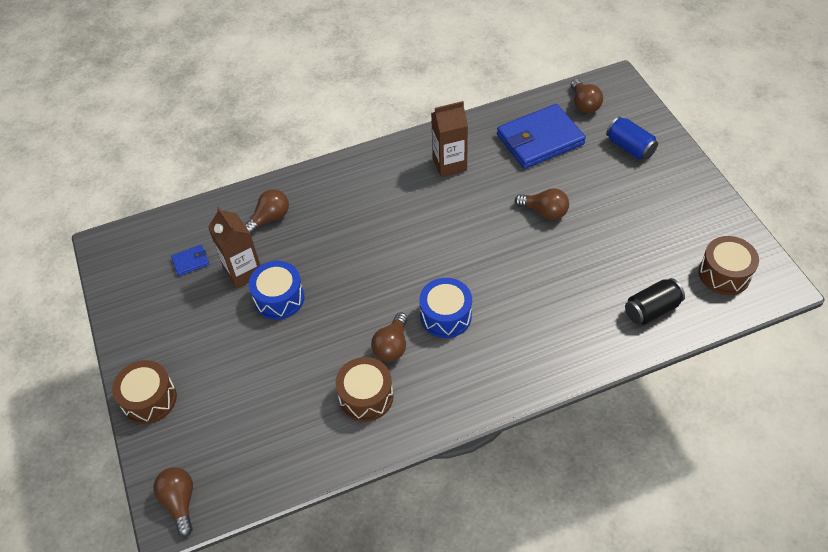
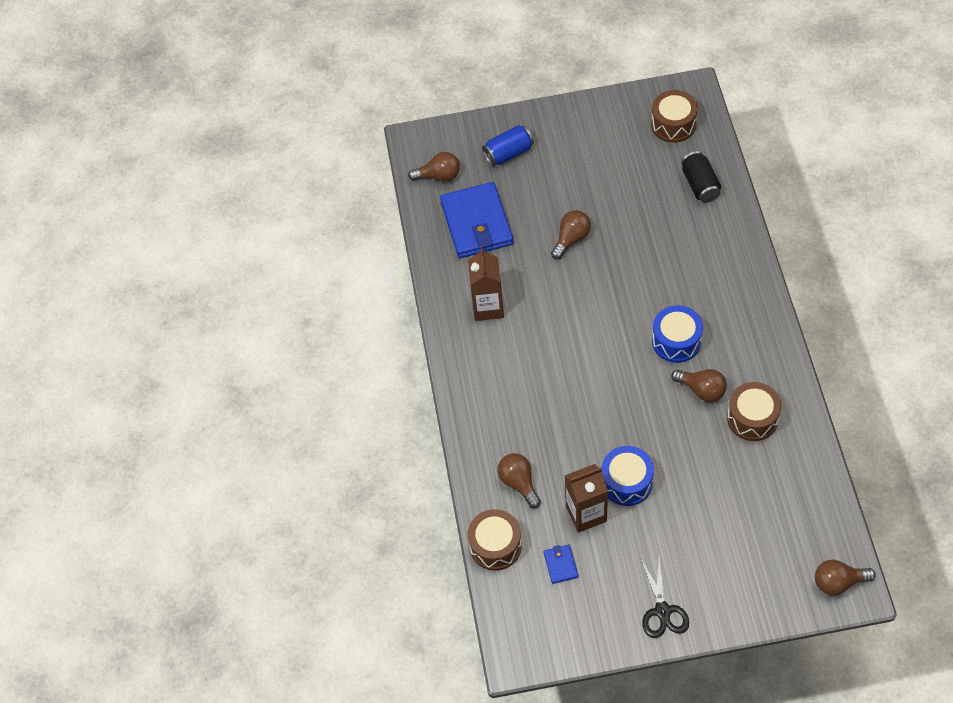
camera: 75 degrees left, 5 degrees up
brown drum [112,360,177,424] -> brown drum moved to [468,509,522,571]
none -> black scissors [641,558,689,638]

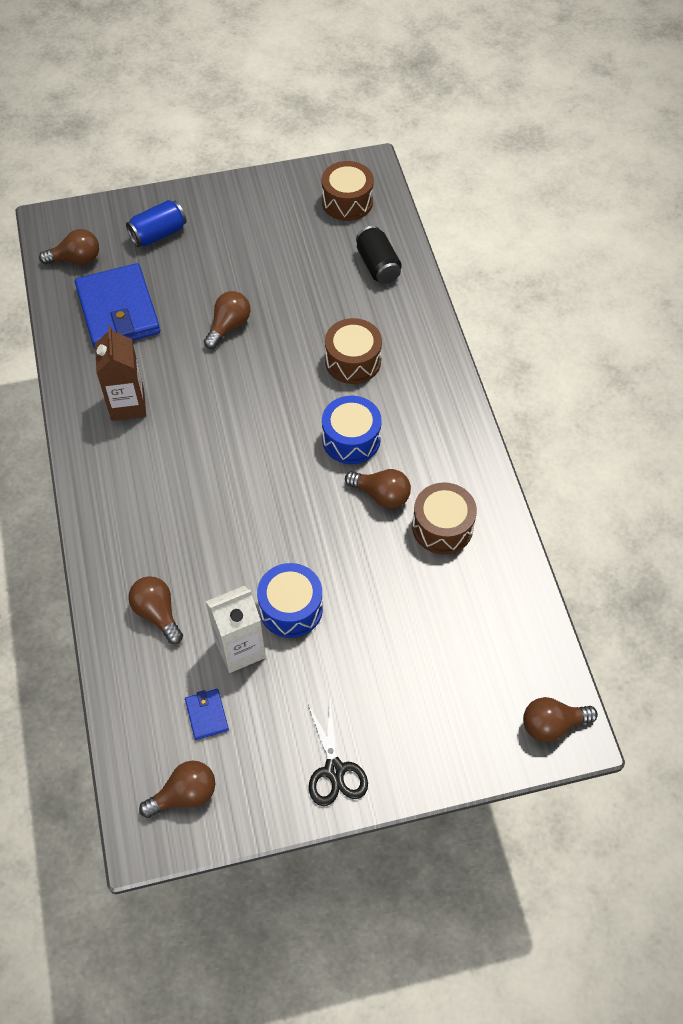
camera: 10 degrees left, 0 degrees up
brown drum [468,509,522,571] -> brown drum moved to [325,318,382,384]
brown carton [565,464,608,533] -> white carton [205,586,266,673]
none -> brown light bulb [139,760,215,818]

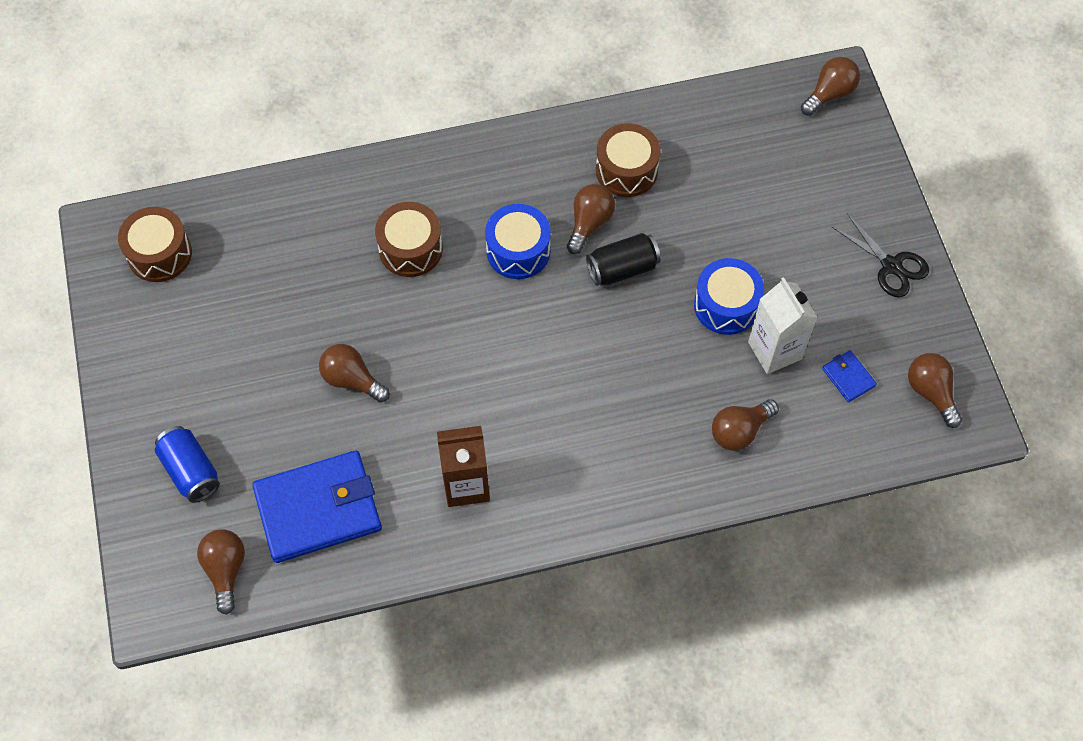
camera: 90 degrees left, 5 degrees up
blue wallet [185,689,229,740] -> blue wallet turned 75 degrees clockwise [822,350,877,402]
black scissors [307,701,368,806] -> black scissors turned 60 degrees clockwise [832,213,929,297]
black can [356,226,402,284] -> black can moved to [586,233,661,286]
brown light bulb [523,697,598,742] -> brown light bulb turned 120 degrees counterclockwise [801,57,860,116]

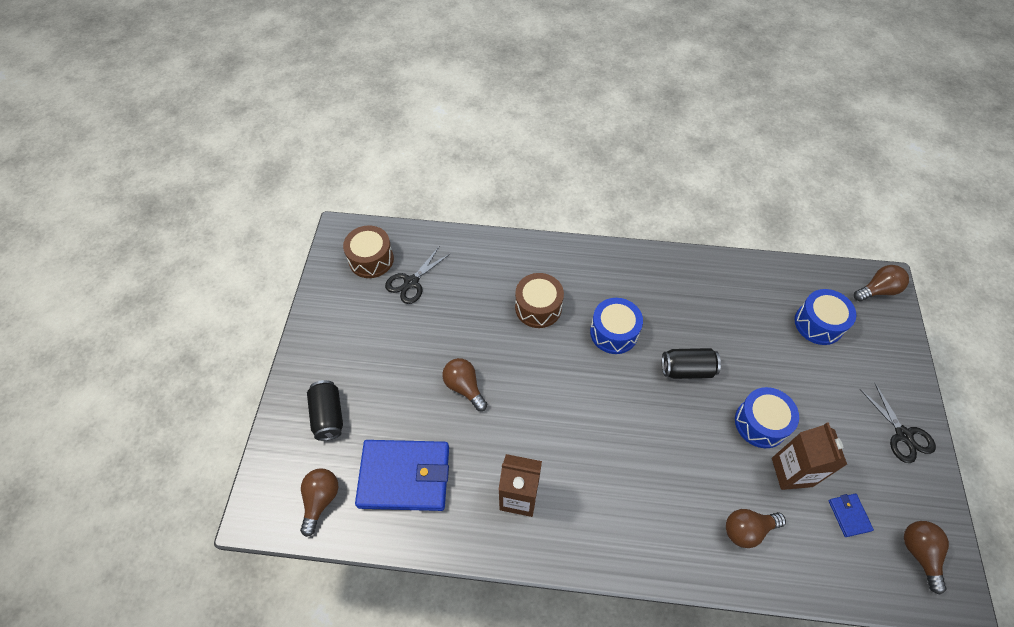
camera: 20 degrees right, 5 degrees down
blue can [155,426,220,503] -> black can [307,380,343,441]
brown light bulb [567,184,615,254] -> none
brown drum [596,123,660,197] -> none
white carton [748,277,818,374] -> brown carton [772,422,847,490]
none -> black scissors [385,247,451,304]
none -> blue drum [795,289,856,345]

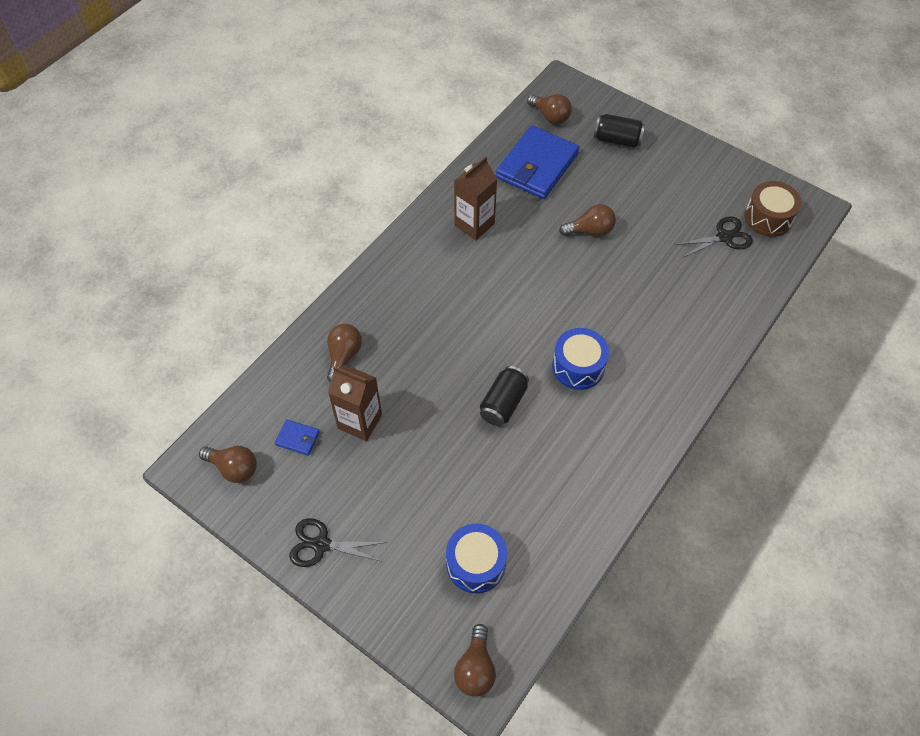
camera: 120 degrees right, 0 degrees up
black scissors [385,247,451,304] -> black scissors turned 90 degrees clockwise [674,217,753,258]
brown drum [515,273,564,328] -> none
blue drum [735,387,799,448] -> none

